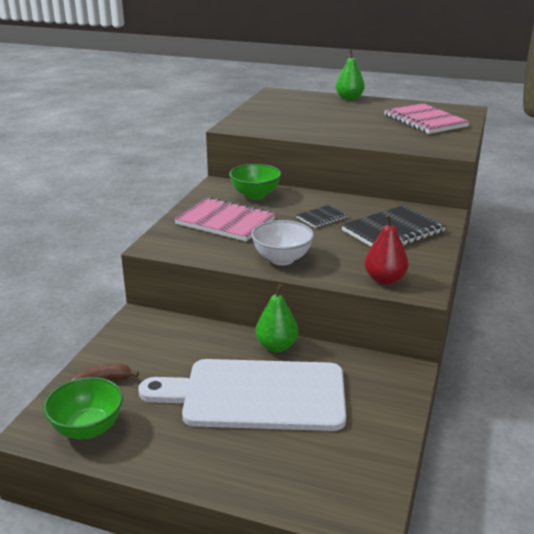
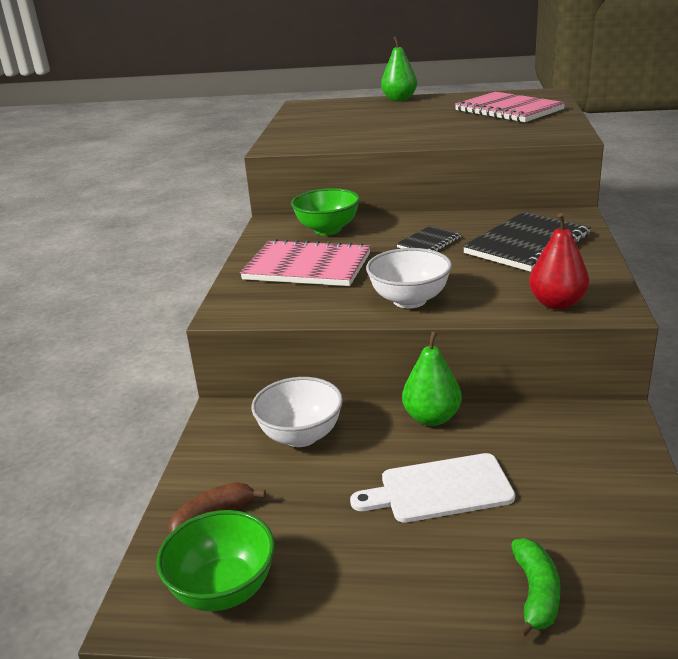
camera: 10 degrees left, 0 degrees up
white cutting board [138,359,346,431] -> white cutting board [350,453,515,523], size x0.55
none -> white bowl [251,377,343,447]
none -> green banana [511,538,561,638]

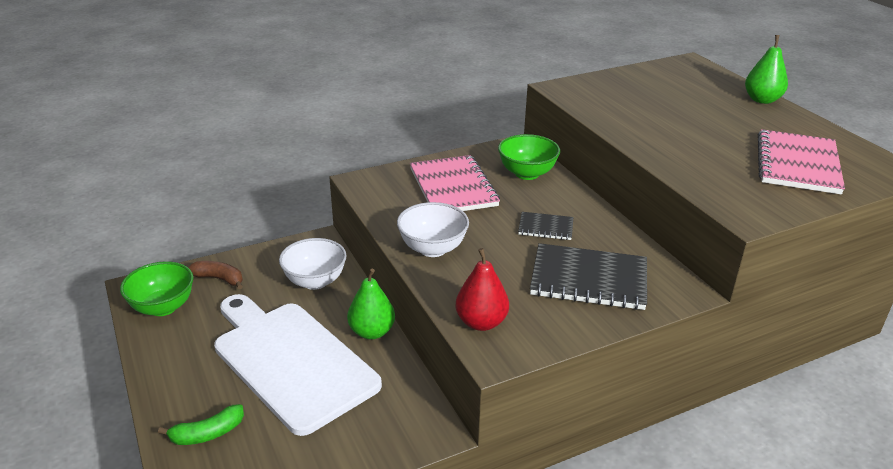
camera: 55 degrees right, 5 degrees up
white cutting board [350,453,515,523] -> white cutting board [214,294,382,436], size x1.83

